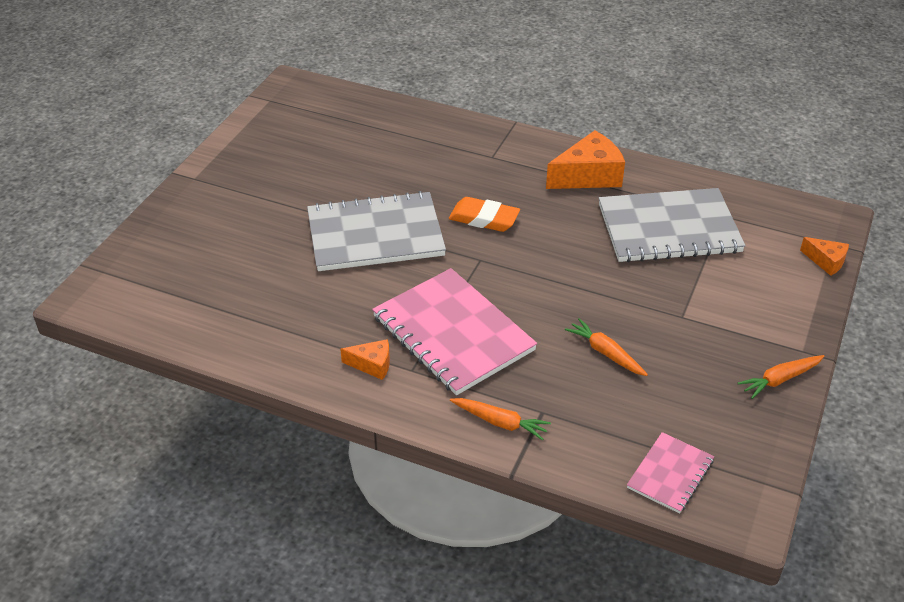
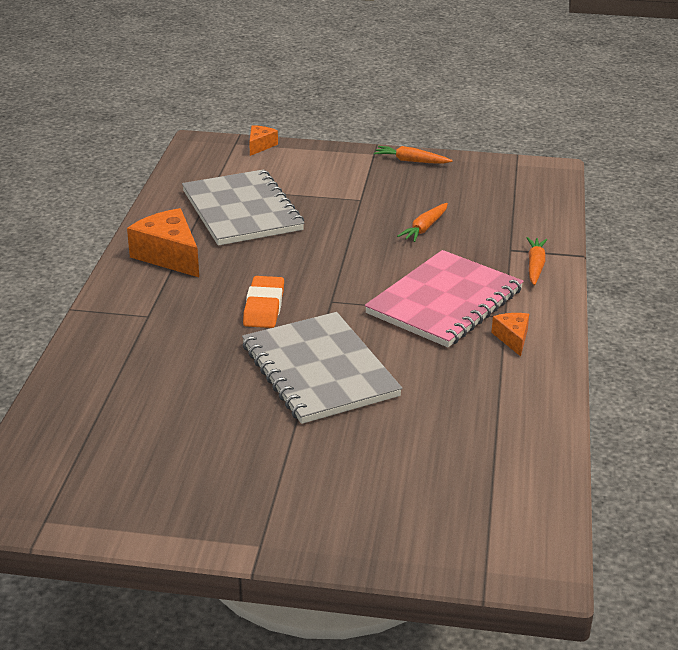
camera: 105 degrees left, 10 degrees down
pink notebook [627,432,714,514] -> none
orange carrot [738,355,824,399] -> orange carrot turned 150 degrees clockwise [374,146,453,164]

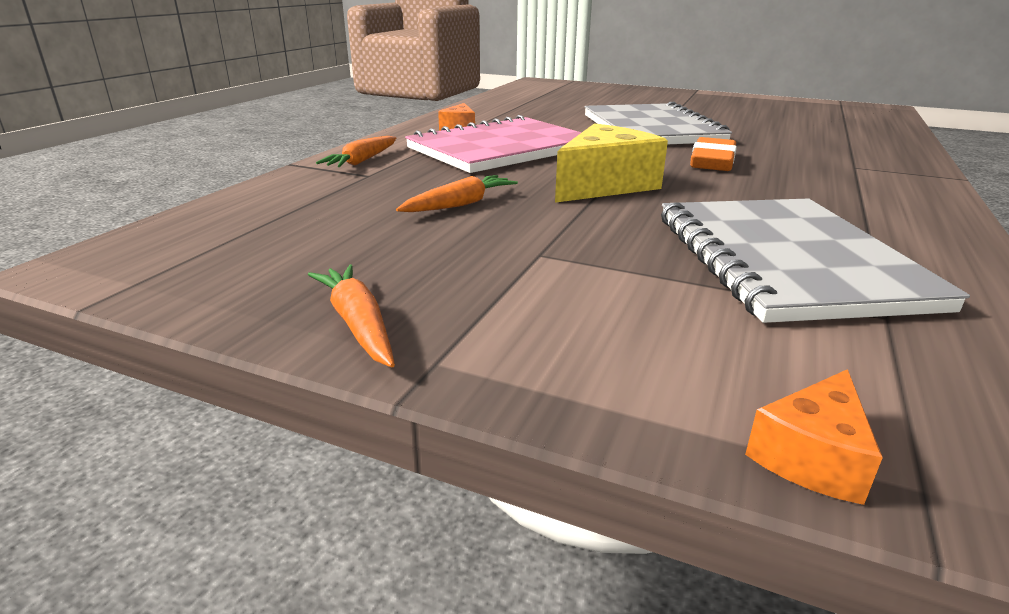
camera: 165 degrees left, 5 degrees down
orange cheese [127,208,199,277] -> none
orange carrot [374,146,453,164] -> orange carrot turned 150 degrees counterclockwise [308,265,395,367]
none -> yellow cheese [555,123,668,203]

